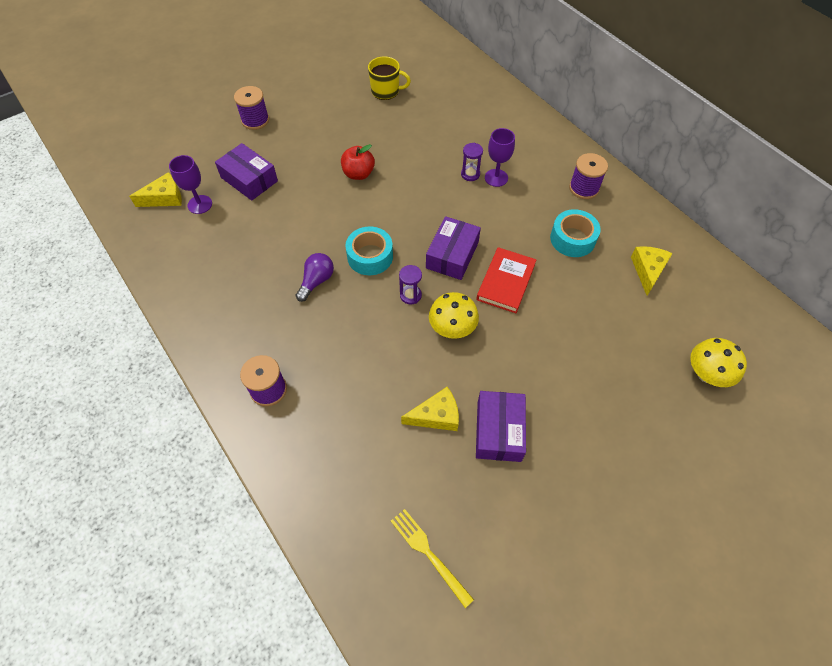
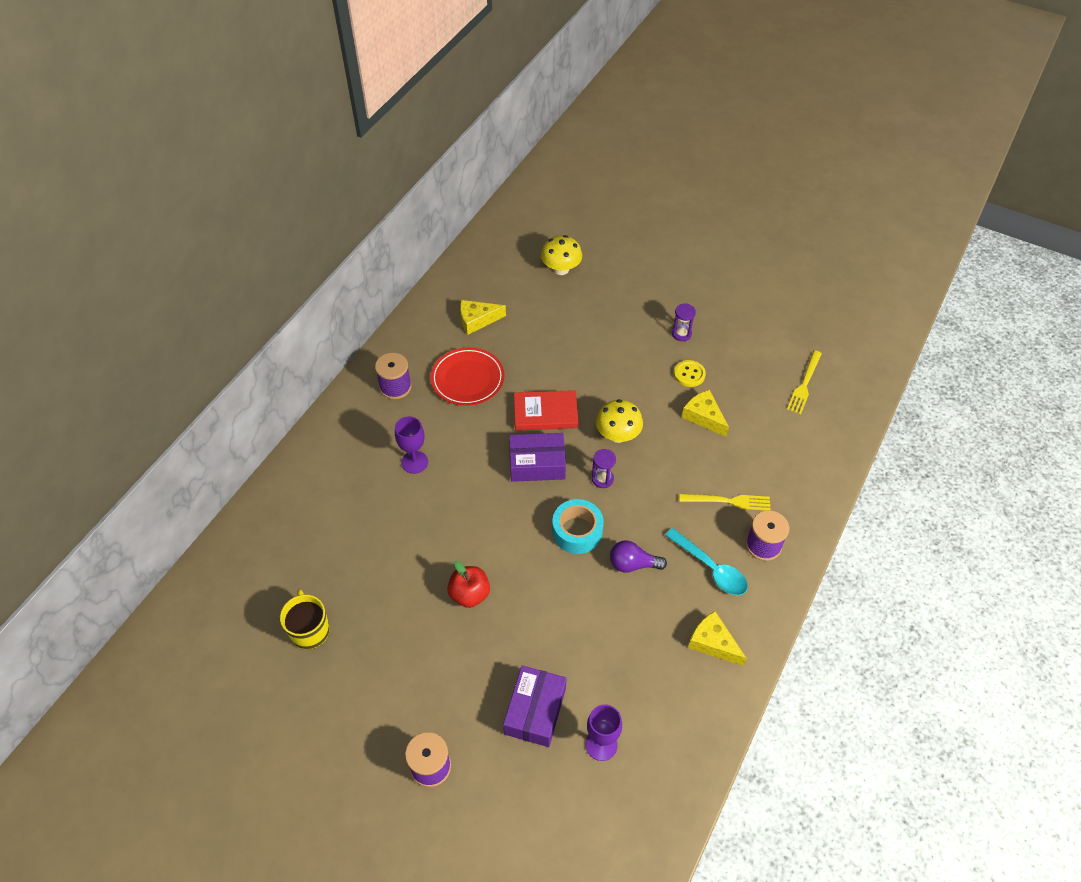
camera: 115 degrees left, 5 degrees down
yellow cheese [129,172,182,207] -> yellow cheese moved to [688,611,747,666]
purple hourglass [461,143,483,181] -> purple hourglass moved to [672,303,696,341]
purple box [476,391,526,462] -> yellow button [674,360,706,387]
turquoise tape [550,209,601,257] -> red plate [431,347,505,406]
none -> turquoise spoon [665,528,748,595]
none -> yellow fork [679,494,771,511]

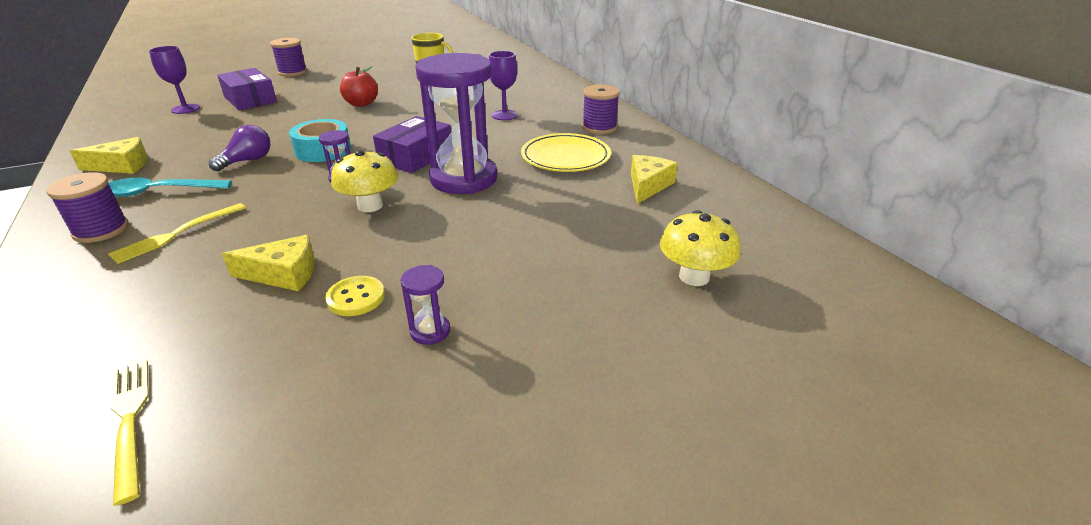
camera: 125 degrees right, 20 degrees down
red plate [431,347,505,406] -> yellow plate [521,133,611,172]
red book [514,390,579,431] -> purple hourglass [415,53,497,194]

